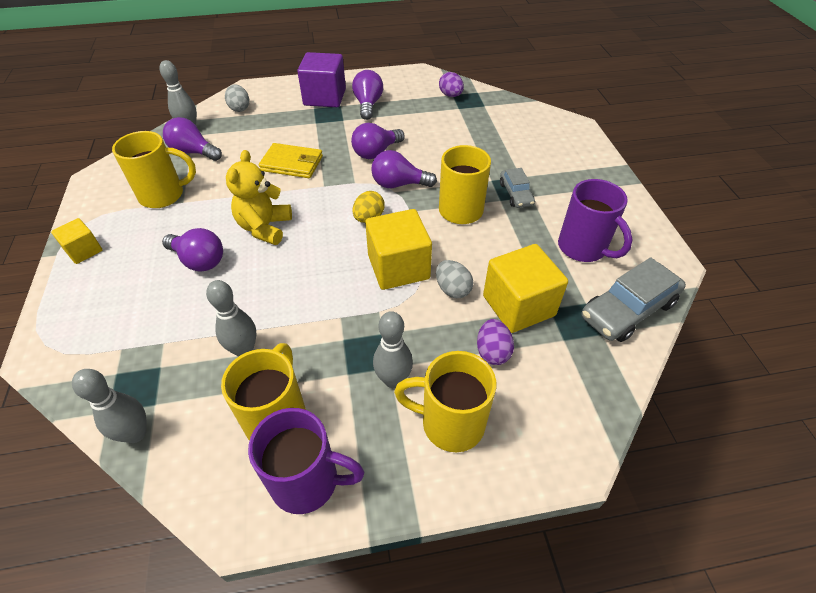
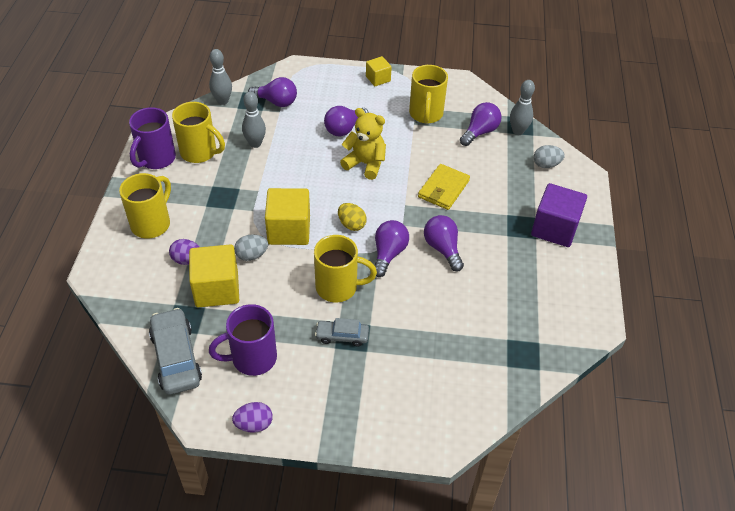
camera: 105 degrees right, 0 degrees up
purple light bulb [352,70,383,120] -> purple light bulb moved to [248,77,297,107]
grey bowling pin [373,311,413,388] -> none
purple egg [439,72,464,97] -> purple egg moved to [232,402,273,433]

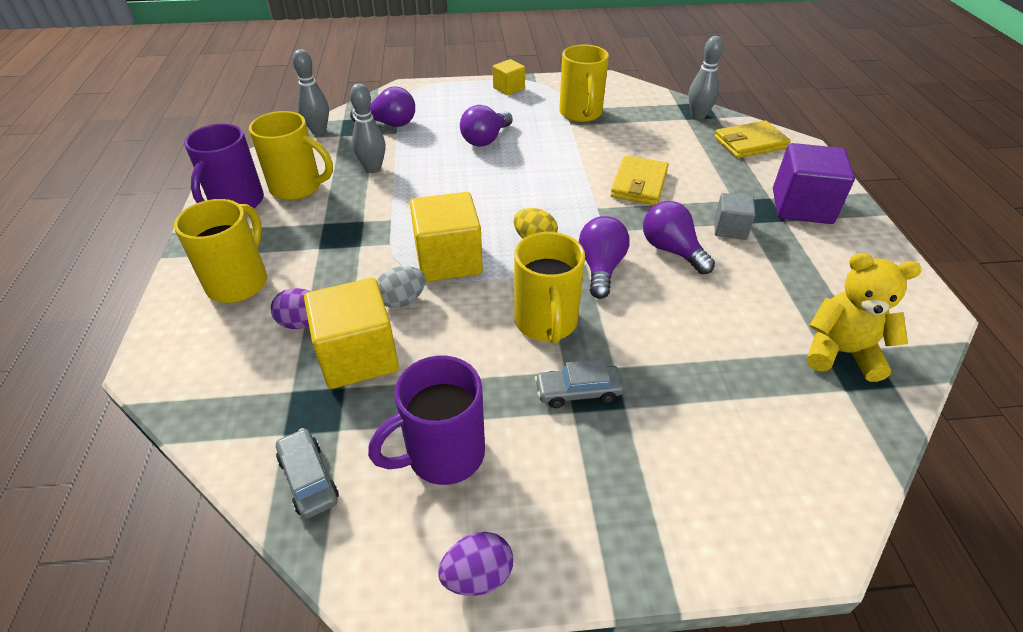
camera: 10 degrees left, 5 degrees down
grey car [149,308,202,395] -> grey car [276,428,339,519], size x0.58
yellow mug [314,235,377,302] -> yellow mug turned 90 degrees clockwise [514,232,585,344]
yellow teddy bear [340,108,386,180] -> yellow teddy bear moved to [807,253,922,382]
purple light bulb [460,102,501,146] -> none
grey egg [533,145,565,168] -> yellow wallet [714,121,791,158]
none -> grey cube [714,193,756,240]

